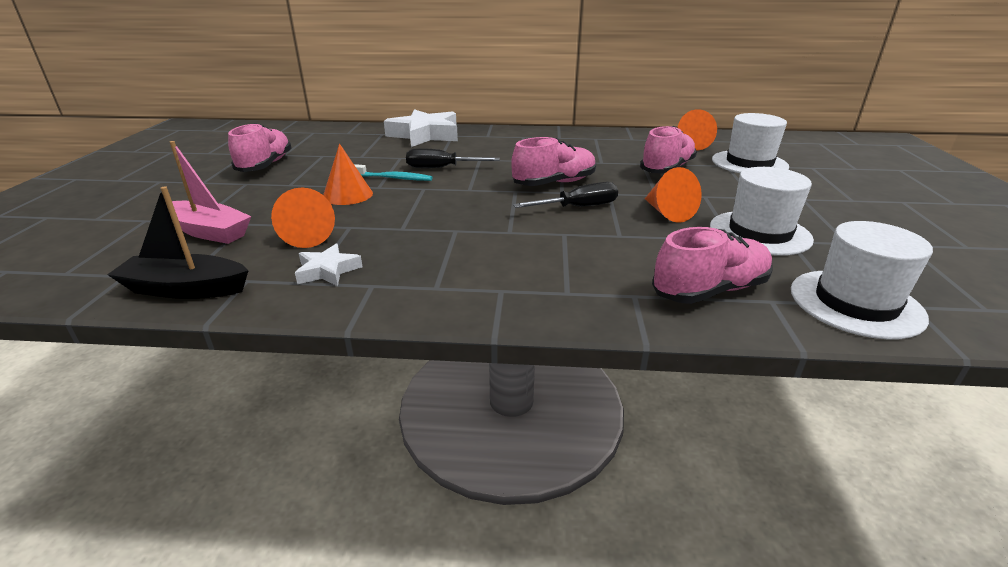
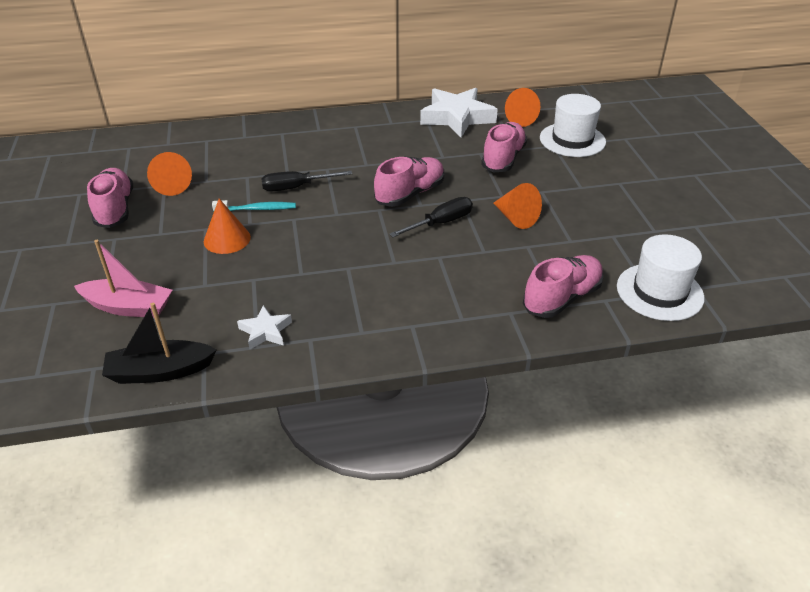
camera: 15 degrees left, 10 degrees up
orange cone [271,187,335,248] -> orange cone moved to [147,152,192,196]
white star [384,109,458,147] -> white star moved to [420,88,498,138]
white hat [710,167,814,256] -> none

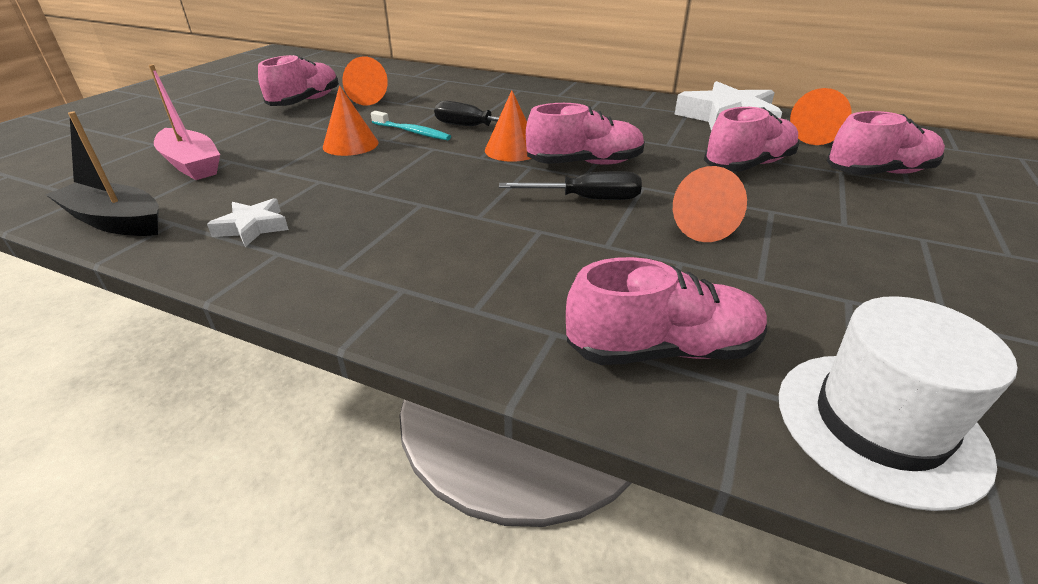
camera: 35 degrees right, 5 degrees down
white hat [540,94,606,157] -> pink shoe [827,111,945,175]
none -> orange cone [485,90,531,162]

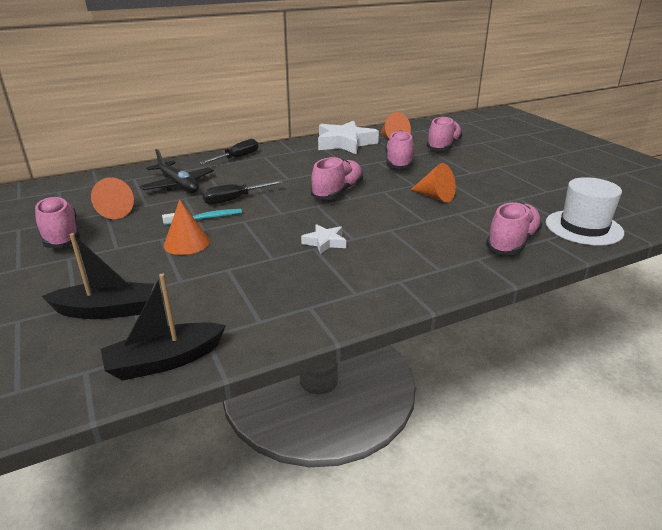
camera: 50 degrees left, 5 degrees down
pink boat [149,64,220,180] -> black boat [41,233,154,319]
white star [207,198,289,247] -> white star moved to [301,224,346,254]
orange cone [485,90,531,162] -> none
black screwdriver [499,171,642,200] -> black screwdriver moved to [200,139,258,164]
none -> black plane [140,149,214,193]

